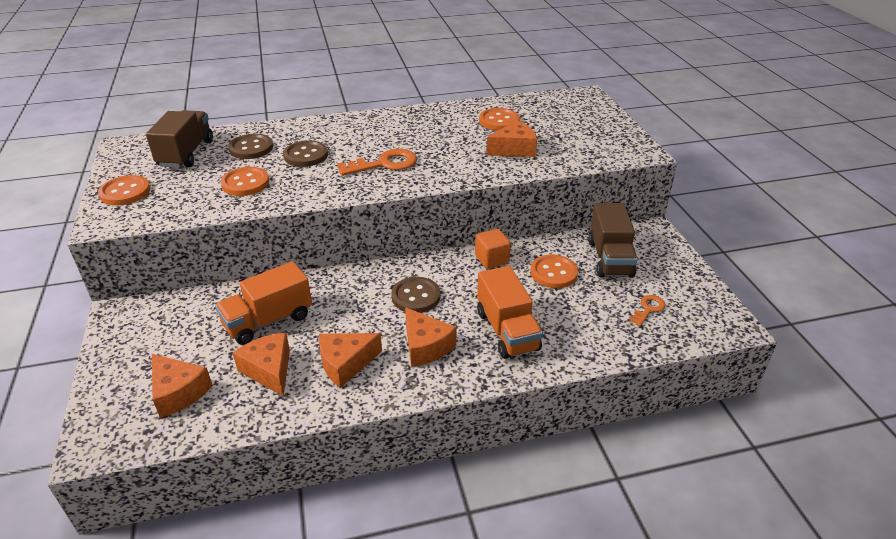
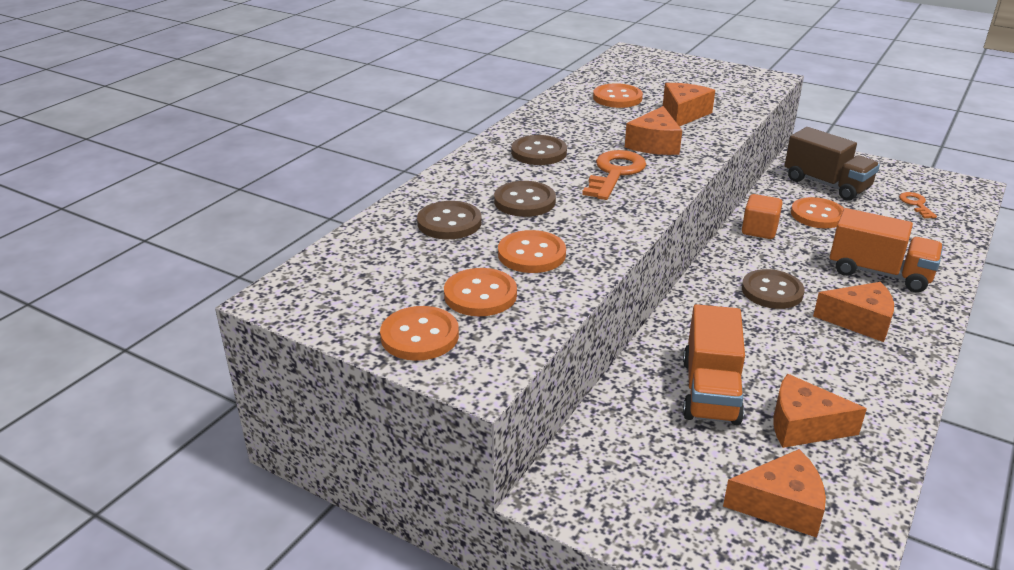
camera: 45 degrees left, 5 degrees down
brown truck [146,110,213,168] -> none
orange cheese [319,333,382,388] -> orange cheese moved to [625,106,682,155]
none -> orange button [444,268,517,316]
none -> brown button [511,135,567,165]

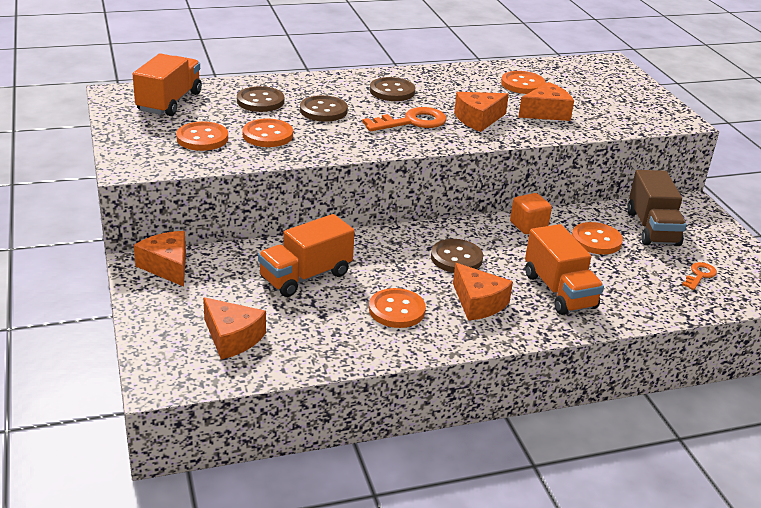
camera: 40 degrees right, 0 degrees up
orange button [380,306,459,361] -> orange button moved to [369,288,426,328]
orange cheese [774,374,867,448] -> orange cheese moved to [134,231,186,287]
none -> orange truck [133,53,202,116]

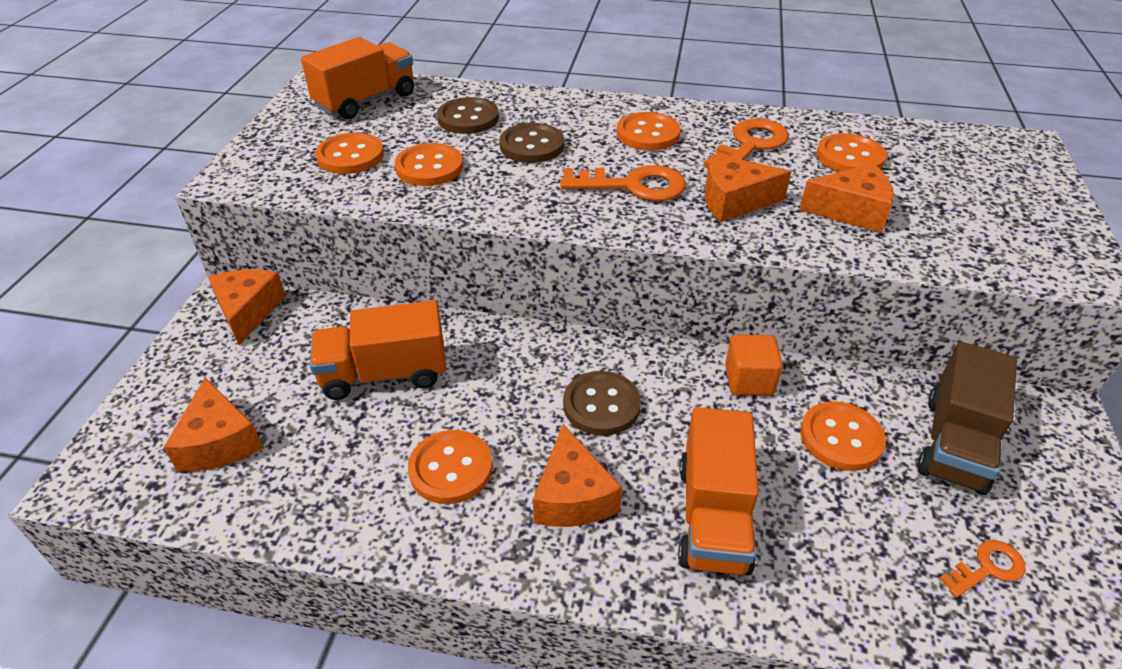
camera: 30 degrees right, 10 degrees up
brown button [370,77,415,101] -> orange button [617,112,681,151]
none -> orange key [704,118,789,168]

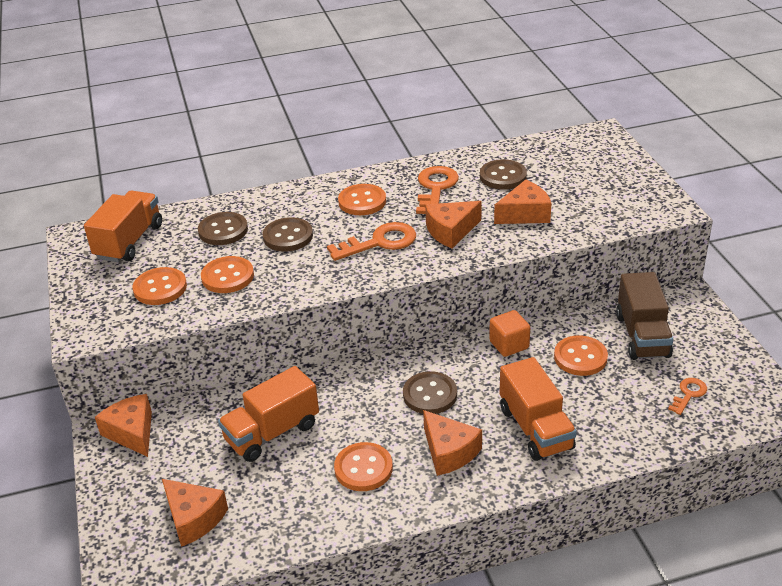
camera: 25 degrees left, 5 degrees down
orange button [816,133,887,172] -> brown button [480,159,527,190]

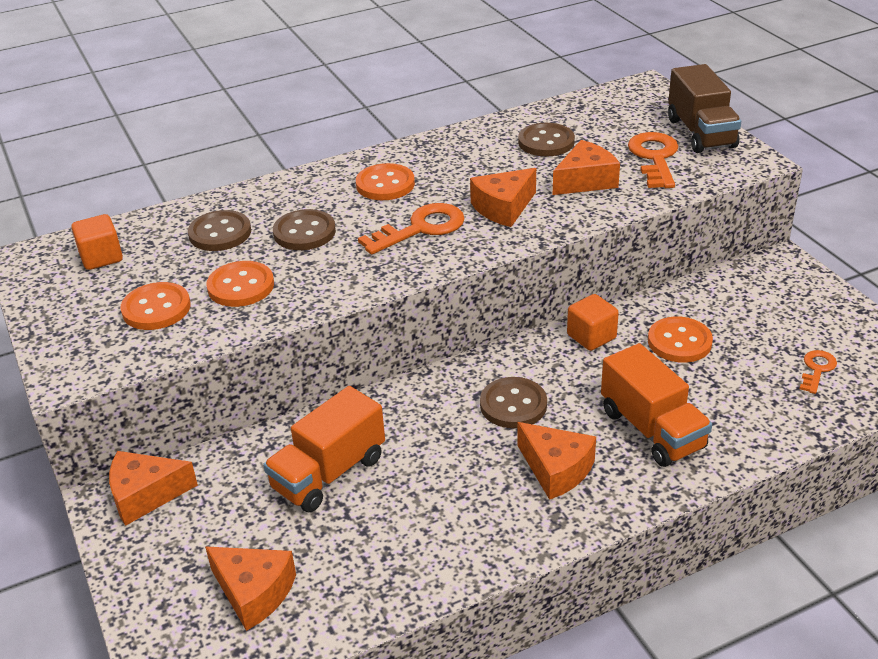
camera: 10 degrees left, 0 degrees up
orange truck [84,190,162,262] -> orange cube [72,214,123,270]
orange cheese [95,394,152,457] -> orange cheese turned 60 degrees counterclockwise [109,451,198,526]
orange button [334,442,393,491] -> none
orange key [416,166,459,214] -> orange key moved to [628,132,678,188]
brown truck [616,272,673,360] -> brown truck moved to [668,64,741,153]

